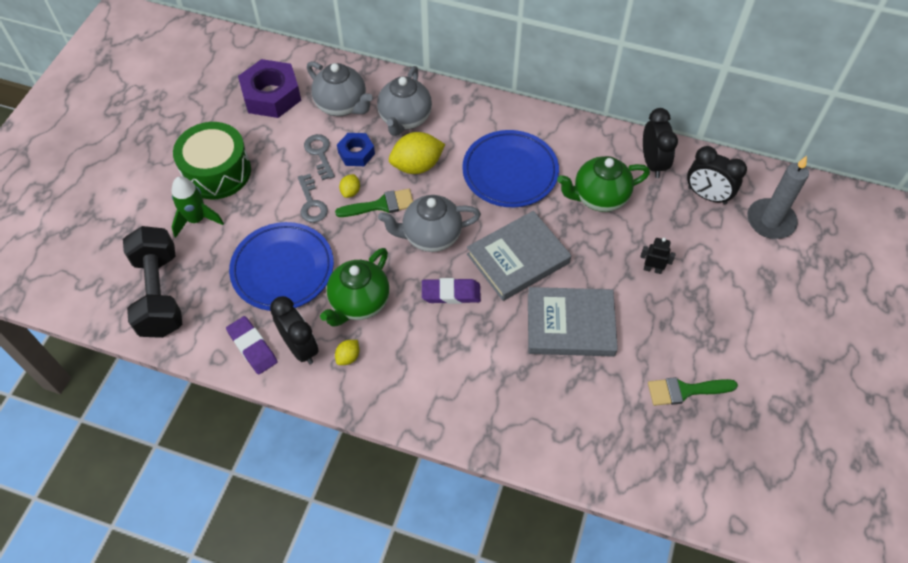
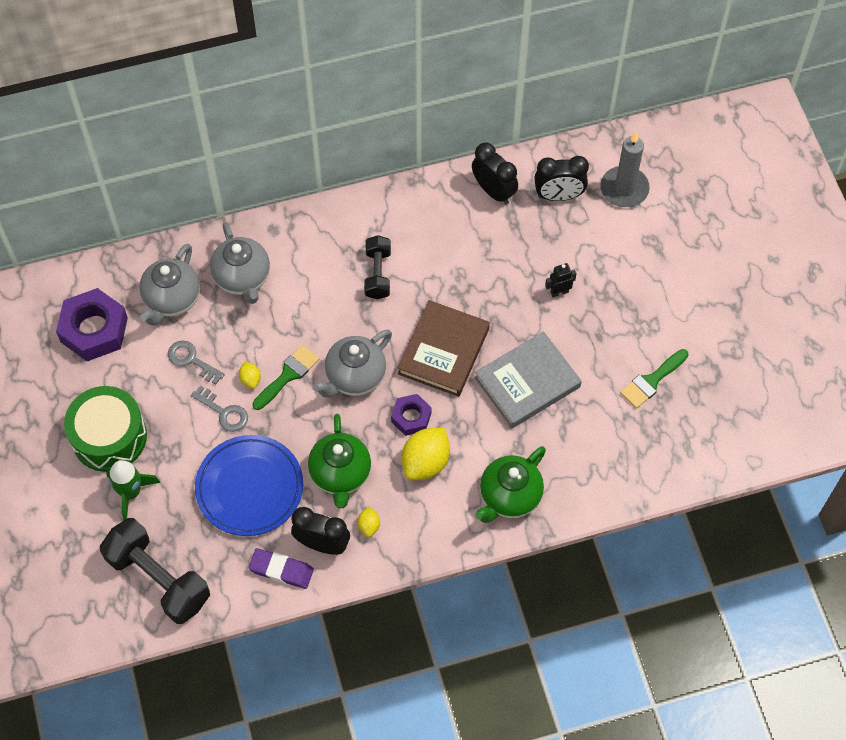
camera: 35 degrees left, 5 degrees up
grey teapot [307,61,373,116] -> grey teapot turned 105 degrees clockwise [139,244,200,326]
blue nut [337,133,375,166] -> none
yellow lemon [389,132,445,174] -> yellow lemon moved to [402,428,450,480]
purple eraser [422,278,481,304] -> purple nut [391,394,432,436]
blue plate [462,130,559,207] -> black dumbbell [364,235,391,299]
grey book [467,211,571,301] -> brown book [398,300,490,397]
green teapot [557,156,650,212] -> green teapot moved to [475,446,546,523]

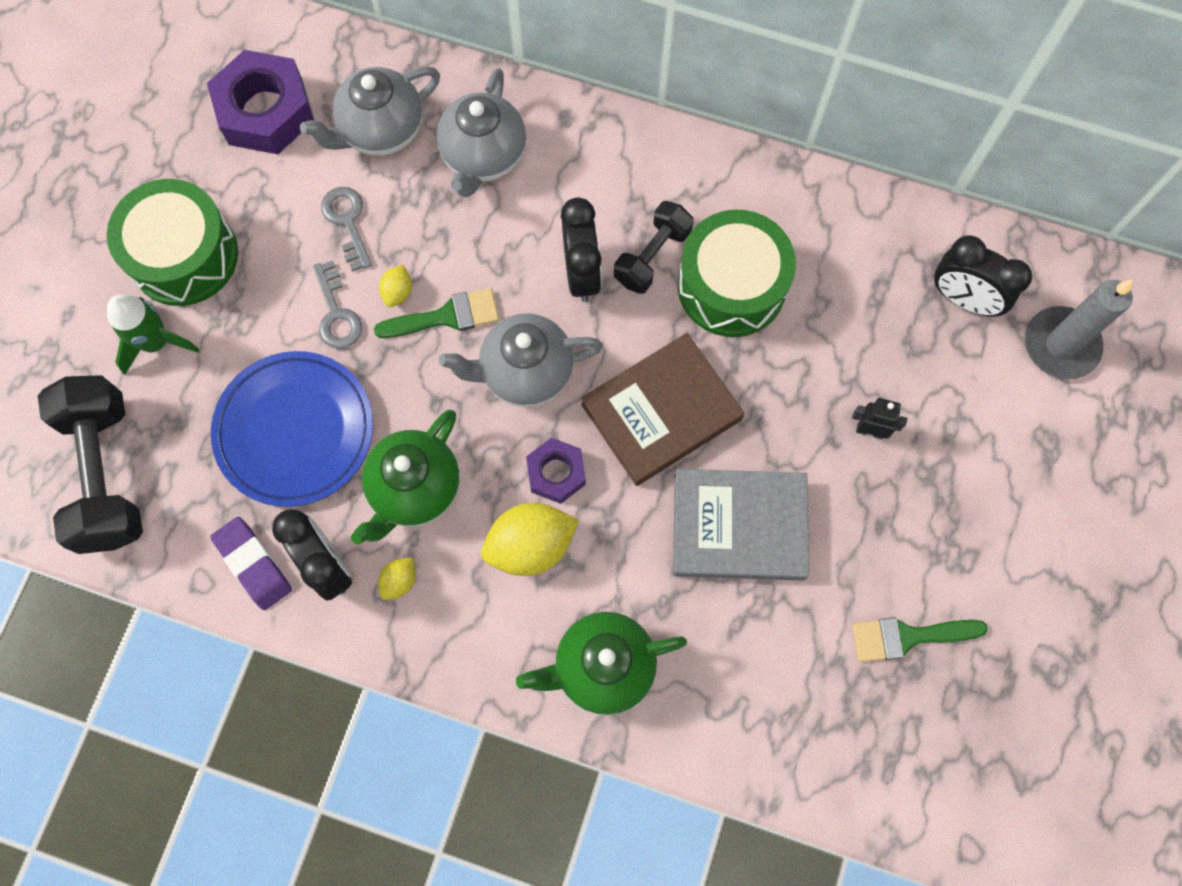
camera: 35 degrees right, 10 degrees up
black clock [472,142,518,205] -> black clock moved to [561,198,602,302]
none -> green drum [678,210,796,337]

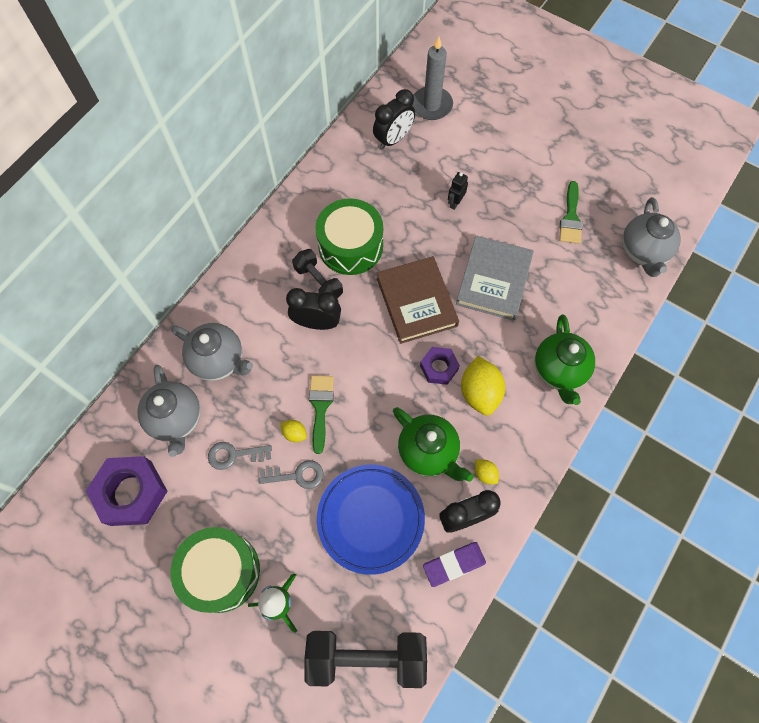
camera: 75 degrees left, 5 degrees down
grey teapot [439,313,603,407] -> grey teapot moved to [622,197,681,277]

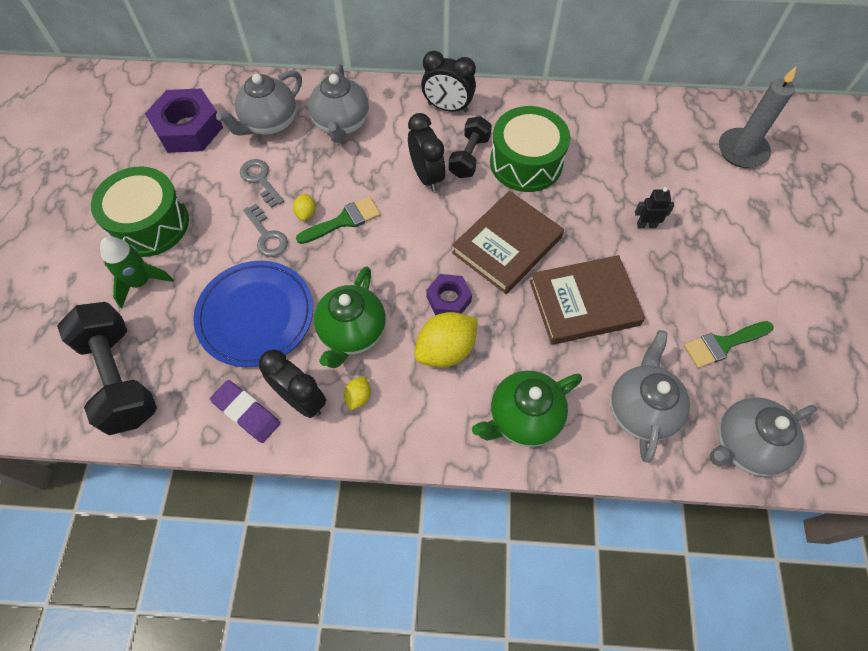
camera: 60 degrees right, 5 degrees down
black clock [373,89,415,150] -> black clock moved to [421,50,476,113]
grey book [456,235,533,321] -> brown book [530,255,645,345]
none -> grey teapot [610,330,690,463]

